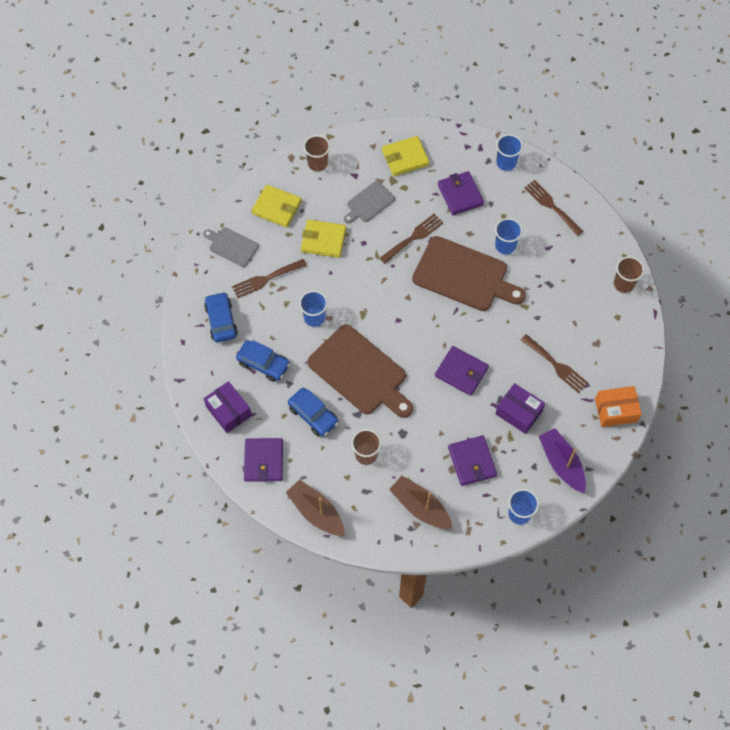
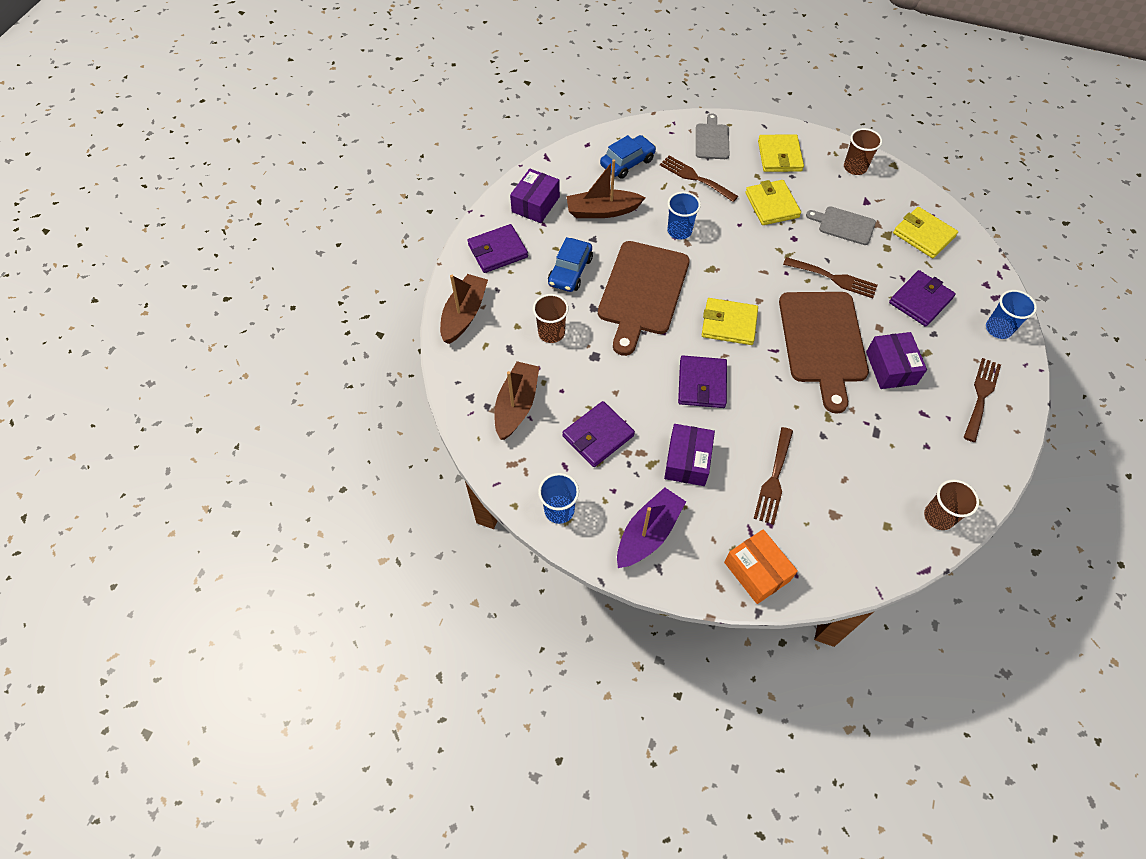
camera: 65 degrees right, 5 degrees down
blue car [236,340,290,382] -> brown boat [567,159,646,218]
blue cup [495,218,523,255] -> purple box [866,332,927,389]
none -> yellow wallet [702,298,758,345]

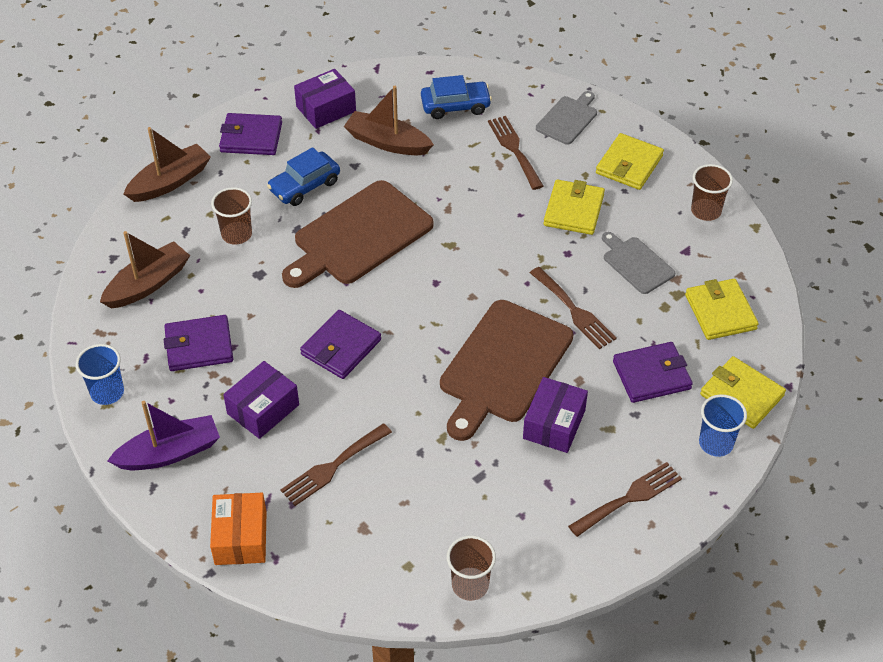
camera: 30 degrees right, 10 degrees down
blue cup [667,192,701,239] -> none
yellow wallet [702,298,758,345] -> yellow wallet moved to [700,356,786,429]

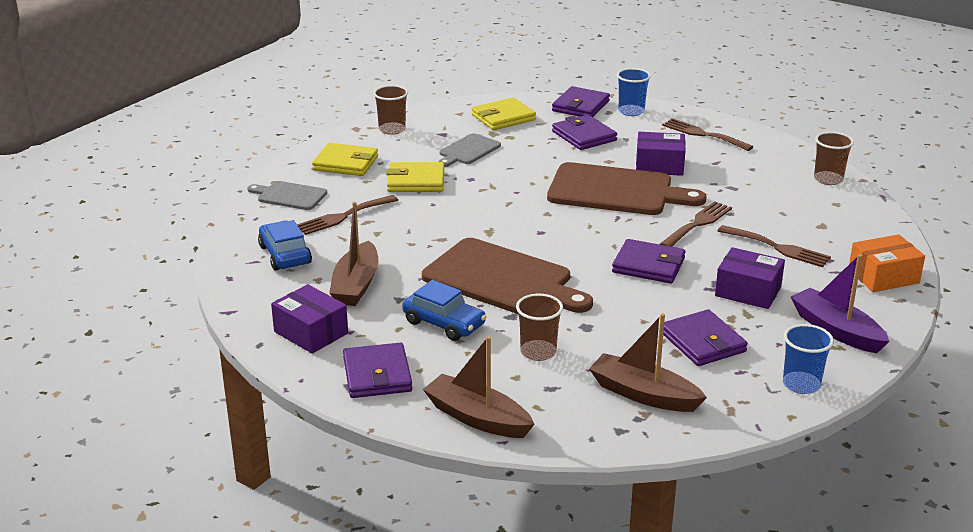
camera: 105 degrees left, 20 degrees down
brown fork [530,267,617,349] -> brown fork moved to [660,201,732,247]
yellow wallet [700,356,786,429] -> purple wallet [552,86,610,117]

